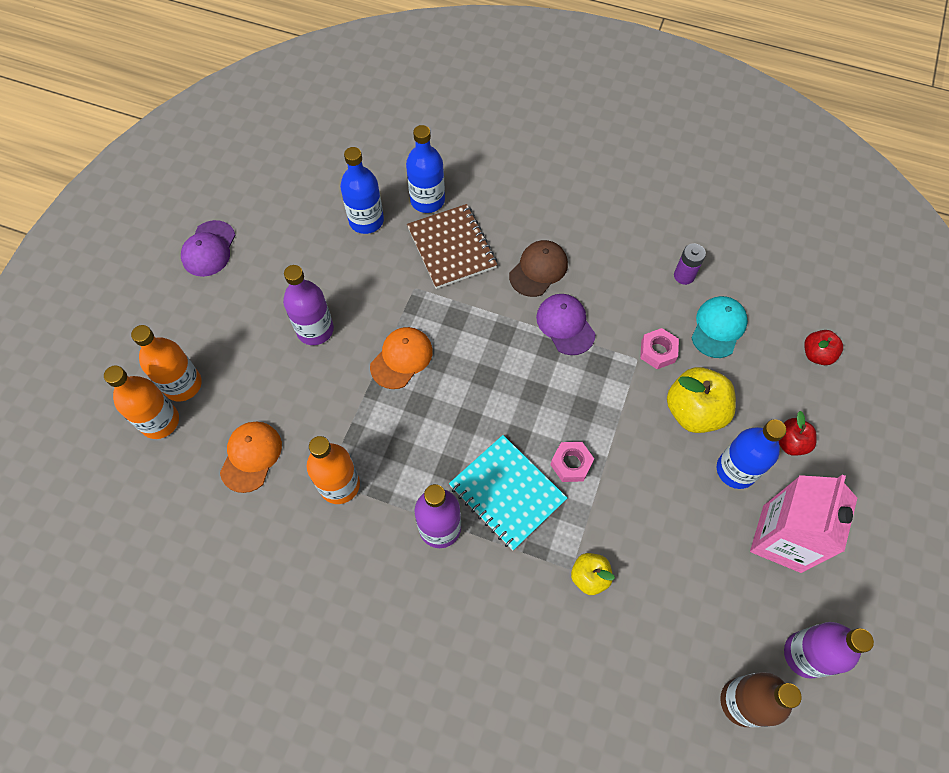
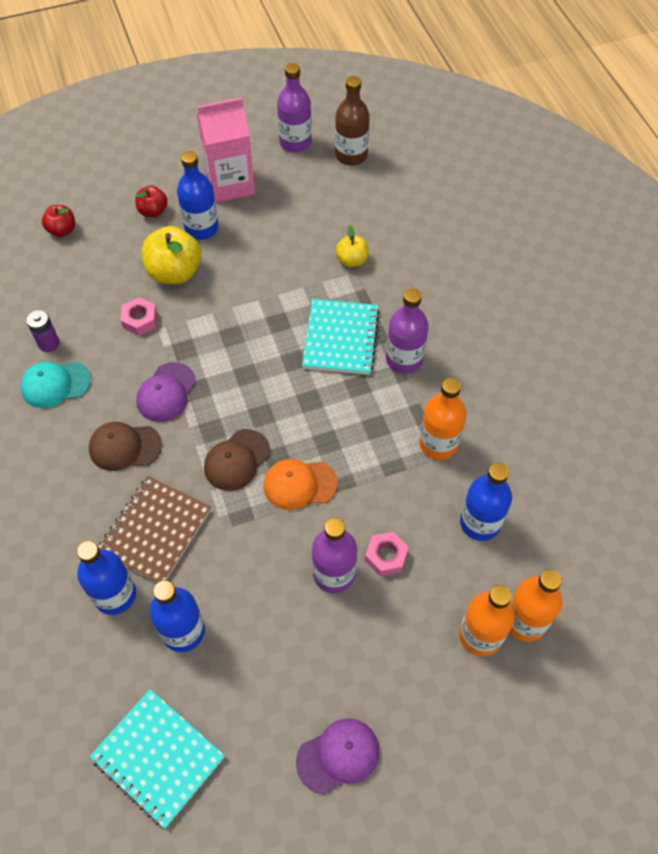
camera: 130 degrees left, 5 degrees down
orange cap [220,421,282,493] -> blue bottle [460,463,512,541]
pink nut [550,442,594,482] -> pink nut moved to [365,532,408,576]
turquoise cap [691,296,748,358] -> turquoise cap moved to [20,361,91,408]
none -> turquoise notebook [89,689,225,828]
none -> brown cap [204,429,270,491]

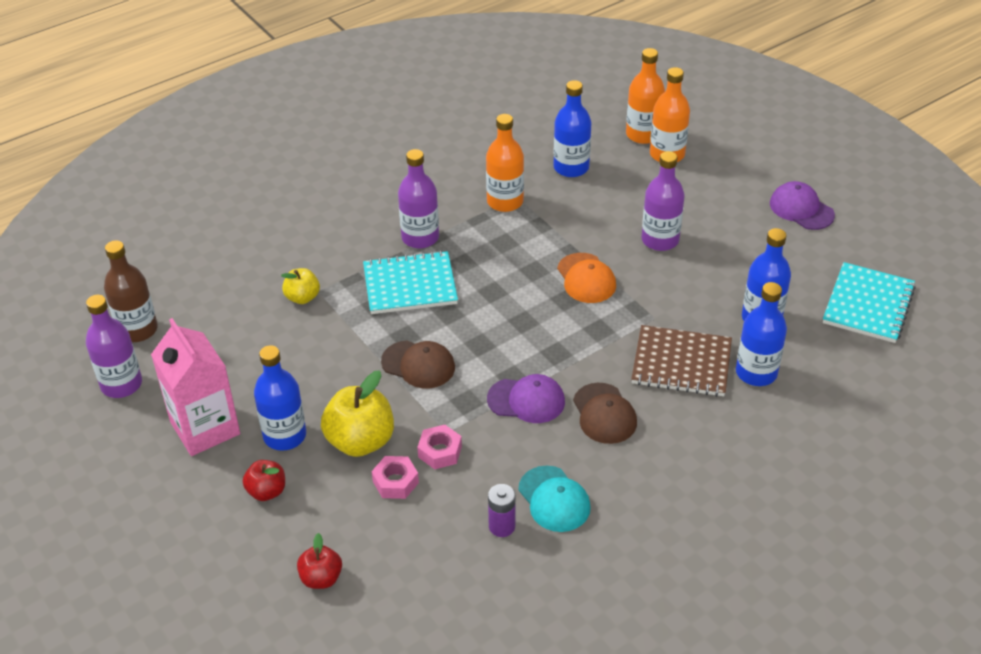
camera: 105 degrees left, 15 degrees down
brown cap [204,429,270,491] -> brown cap moved to [381,340,455,389]
pink nut [365,532,408,576] -> pink nut moved to [372,456,419,499]

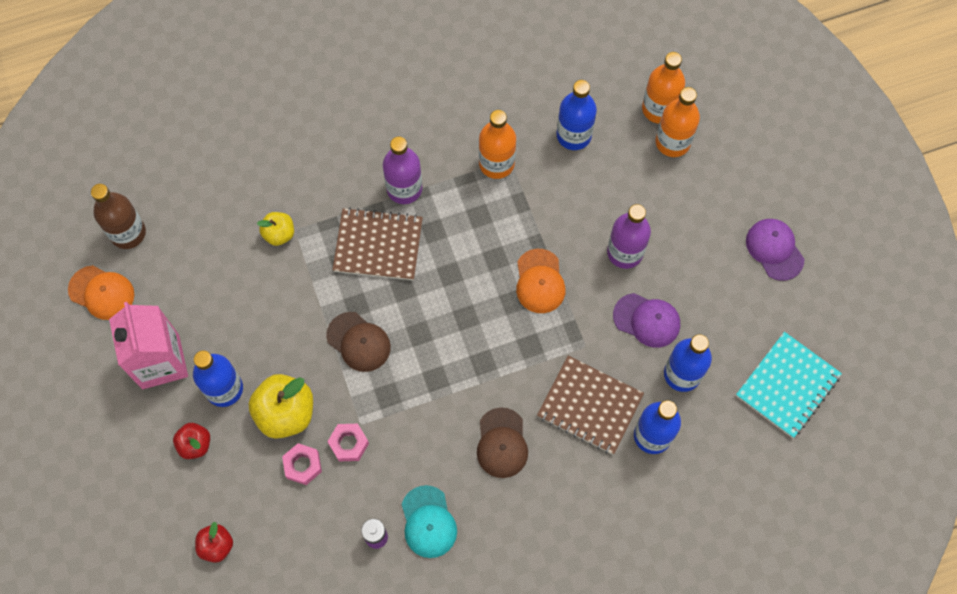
camera: 15 degrees right, 25 degrees up
purple bottle [86,295,142,398] -> orange cap [68,265,134,320]
turquoise notebook [363,250,458,314] -> brown notebook [332,207,423,280]
purple cap [487,374,565,423] -> purple cap moved to [613,293,680,348]

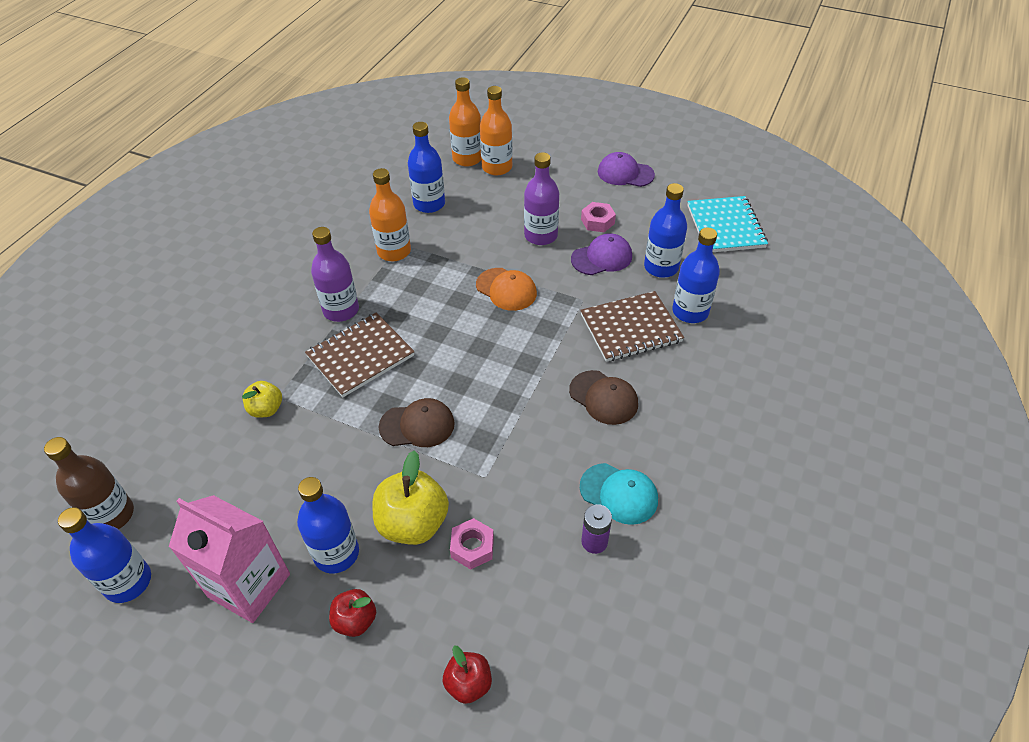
camera: 45 degrees left, 20 degrees down
orange cap [68,265,134,320] -> blue bottle [58,507,151,603]
pink nut [327,424,369,462] -> pink nut moved to [581,202,616,232]

